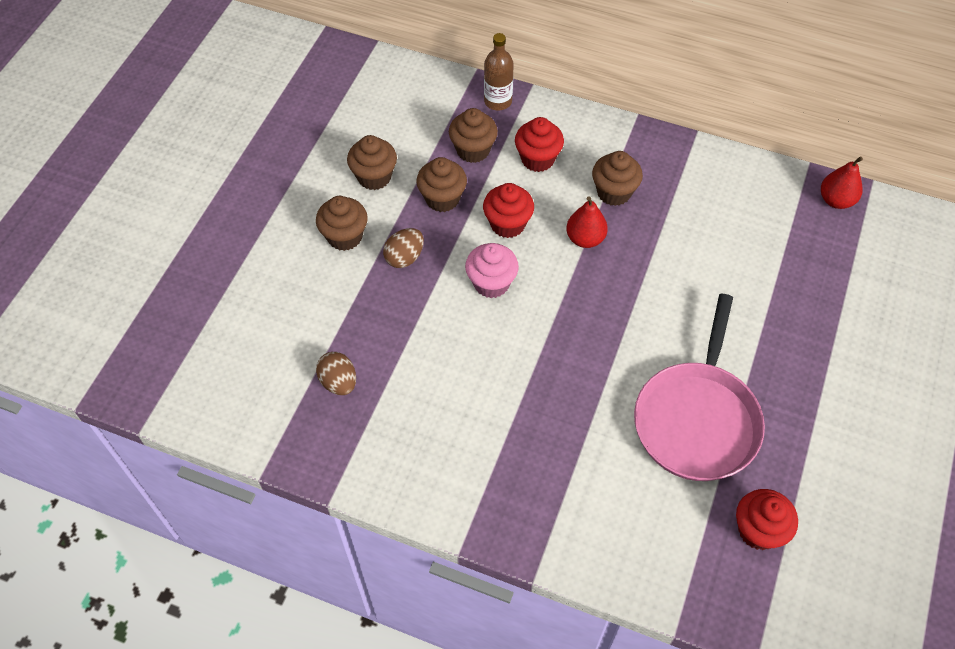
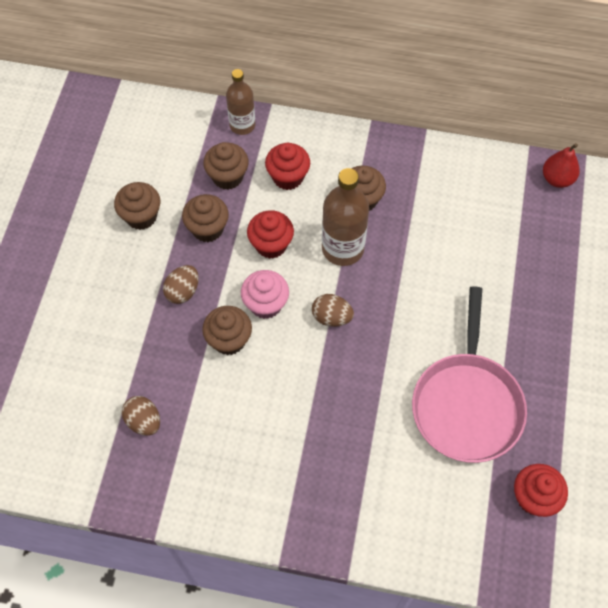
camera: 10 degrees left, 5 degrees up
brown cupcake [316,196,368,251] -> brown cupcake moved to [202,306,252,355]
red pear [566,196,608,248] -> brown bottle [322,168,369,266]
none -> brown egg [312,294,354,327]

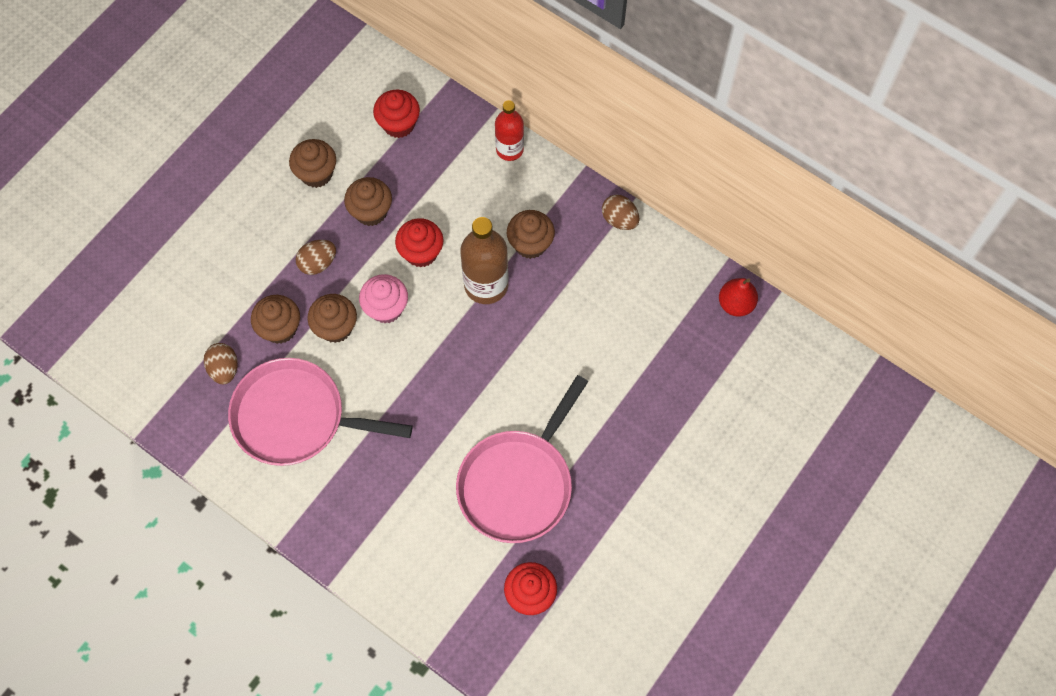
camera: 25 degrees right, 5 degrees up
brown cupcake [203,142,249,190] -> brown cupcake moved to [251,295,300,344]
brown bottle [226,69,255,135] -> none
red cupcake [265,143,310,190] -> red cupcake moved to [373,90,420,138]
brown egg [312,294,354,327] -> brown egg moved to [602,195,640,230]
none -> pink pan [228,358,413,466]
none -> red bottle [495,100,524,161]

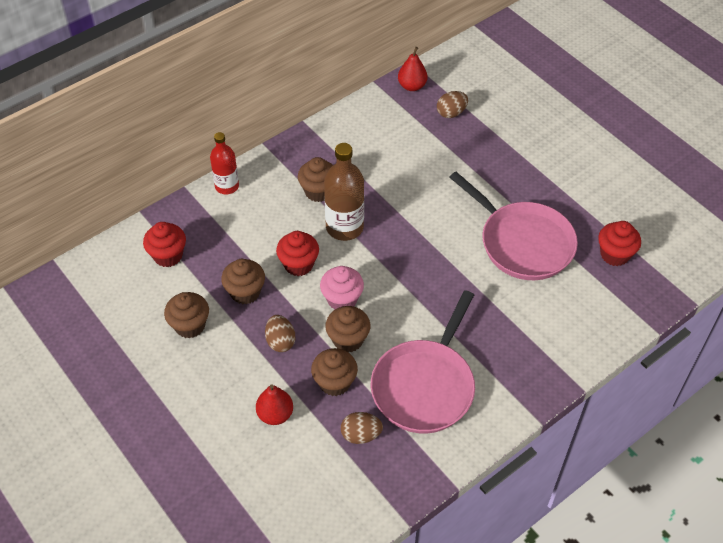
camera: 75 degrees left, 15 degrees down
brown egg [602,195,640,230] -> brown egg moved to [437,91,468,118]
none -> red pear [256,384,293,425]

